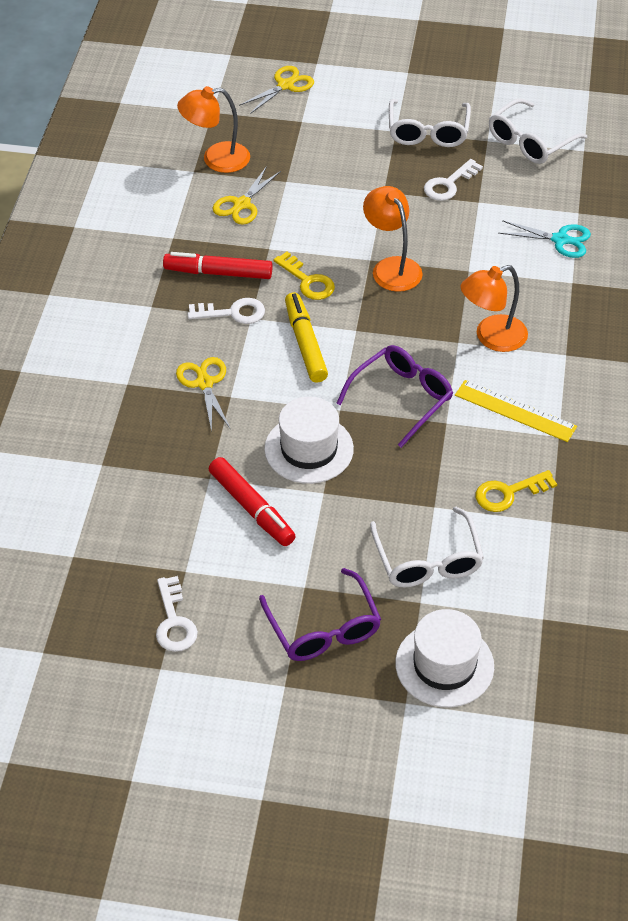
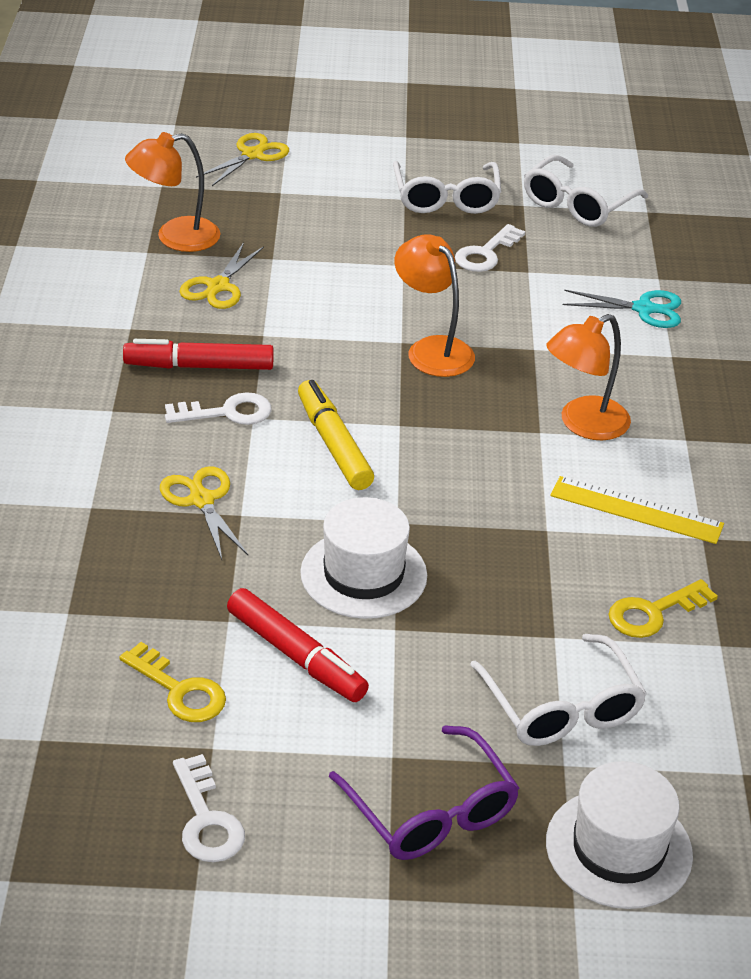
camera: 10 degrees left, 10 degrees down
yellow key [274,252,335,300] -> yellow key moved to [119,642,226,722]
purple glasses [336,345,453,448] -> none

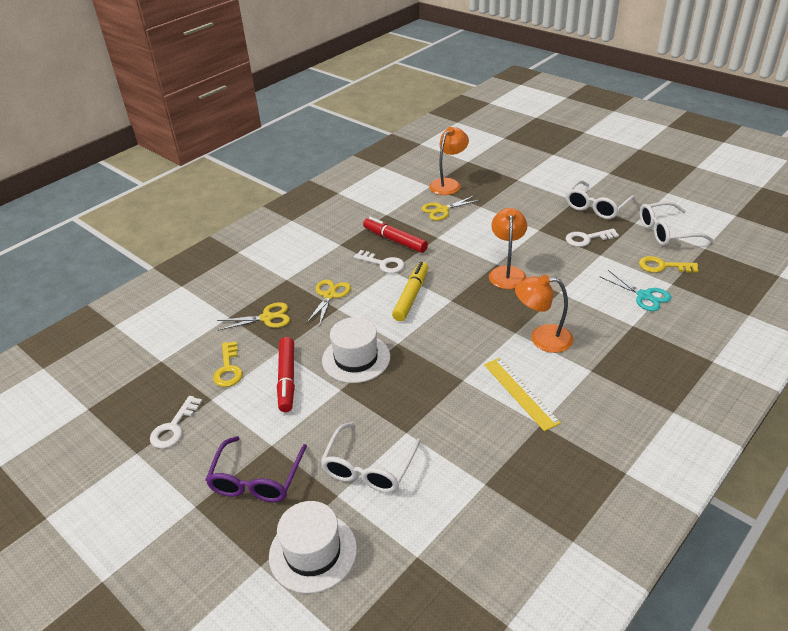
camera: 45 degrees right, 0 degrees up
orange lamp [125,132,220,252] -> orange lamp turned 105 degrees clockwise [429,127,469,195]
yellow scissors [196,133,289,186] -> yellow scissors moved to [217,302,290,331]
yellow key [608,579,718,638] -> yellow key moved to [639,256,699,273]

